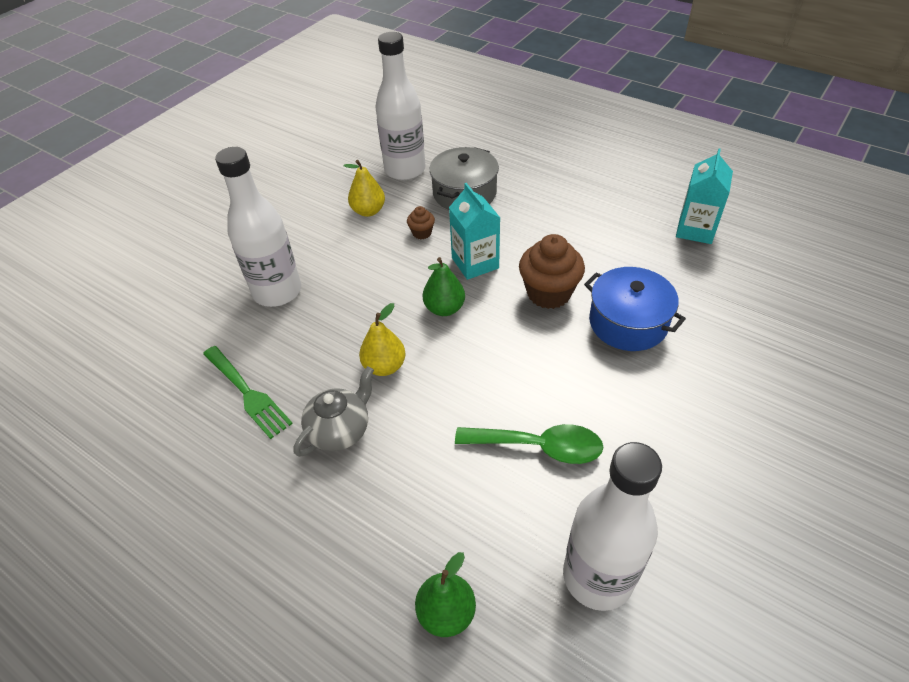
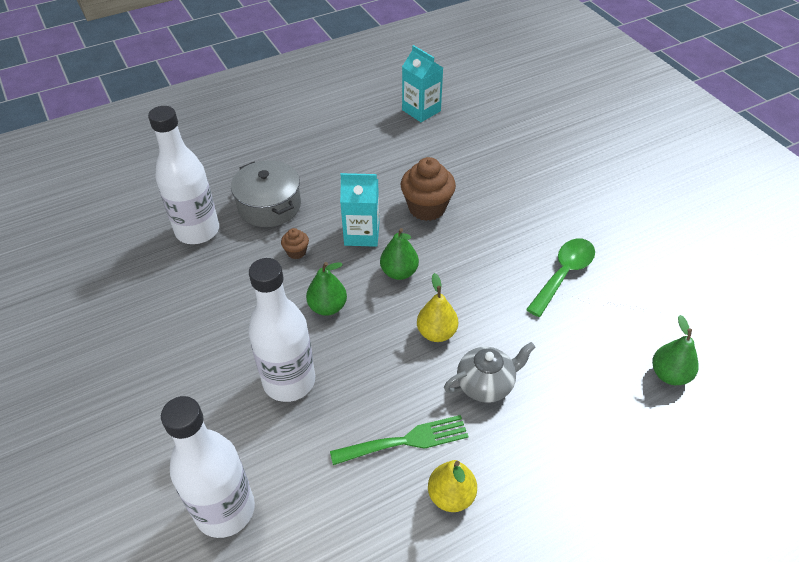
camera: 65 degrees left, 0 degrees up
grey teapot [294,366,374,457] -> grey teapot turned 90 degrees clockwise [444,342,536,403]
yellow pear [344,160,385,217] -> yellow pear moved to [428,460,477,512]
white bottle [563,442,662,611] -> white bottle moved to [161,396,255,538]
blue pot [584,267,686,351] -> none
none -> green pear [306,262,347,316]

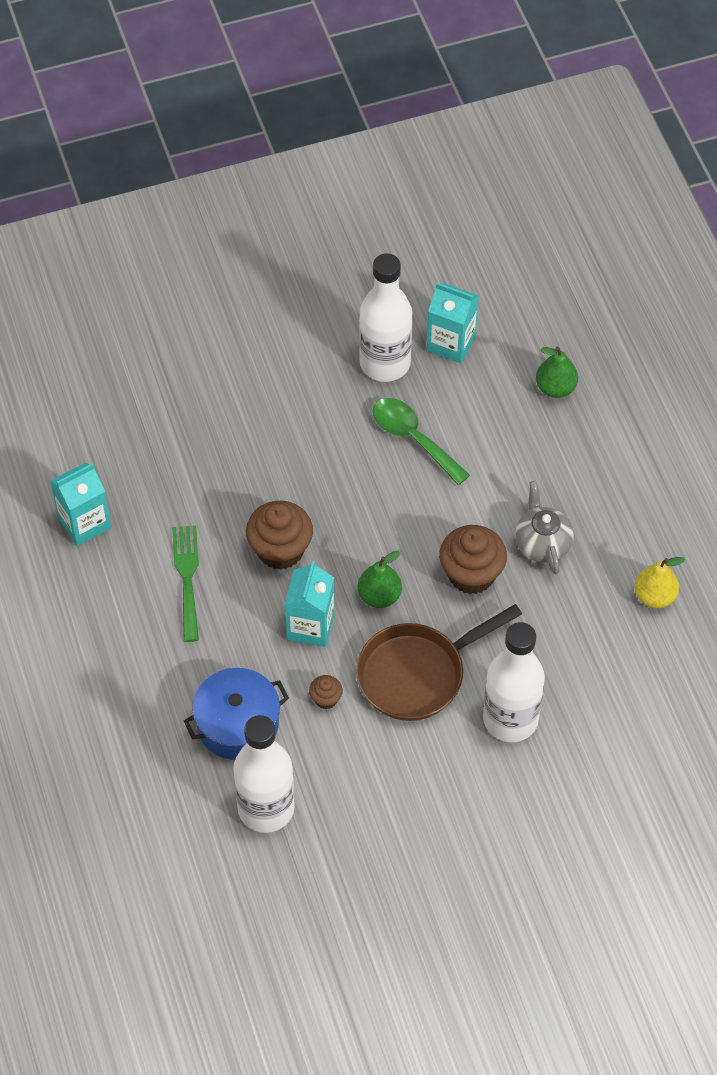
camera: 80 degrees left, 10 degrees up
white bottle [161,396,255,538] -> white bottle moved to [359,253,413,382]
grey pot [231,160,301,227] -> blue pot [184,668,289,760]
green pear [306,262,347,316] -> brown pan [356,604,522,721]
green fork [330,415,469,465] -> green fork moved to [172,525,199,642]
yellow pear [417,273,458,342] -> brown cupcake [439,525,507,594]
none -> turquoise carton [427,283,479,363]

